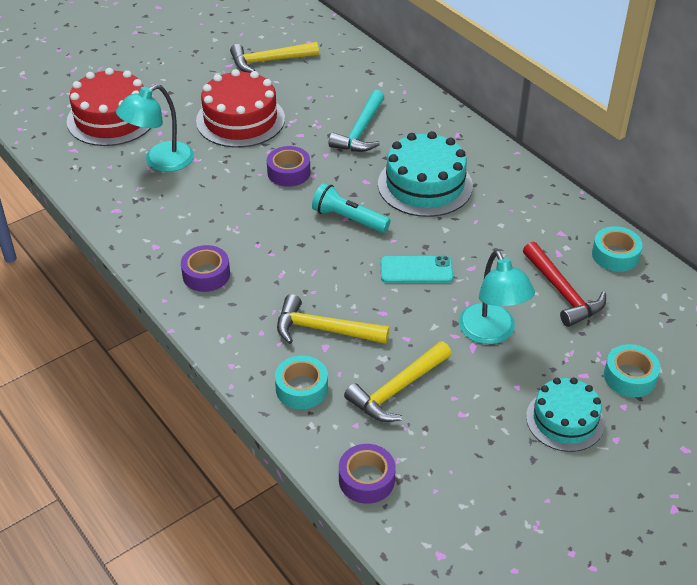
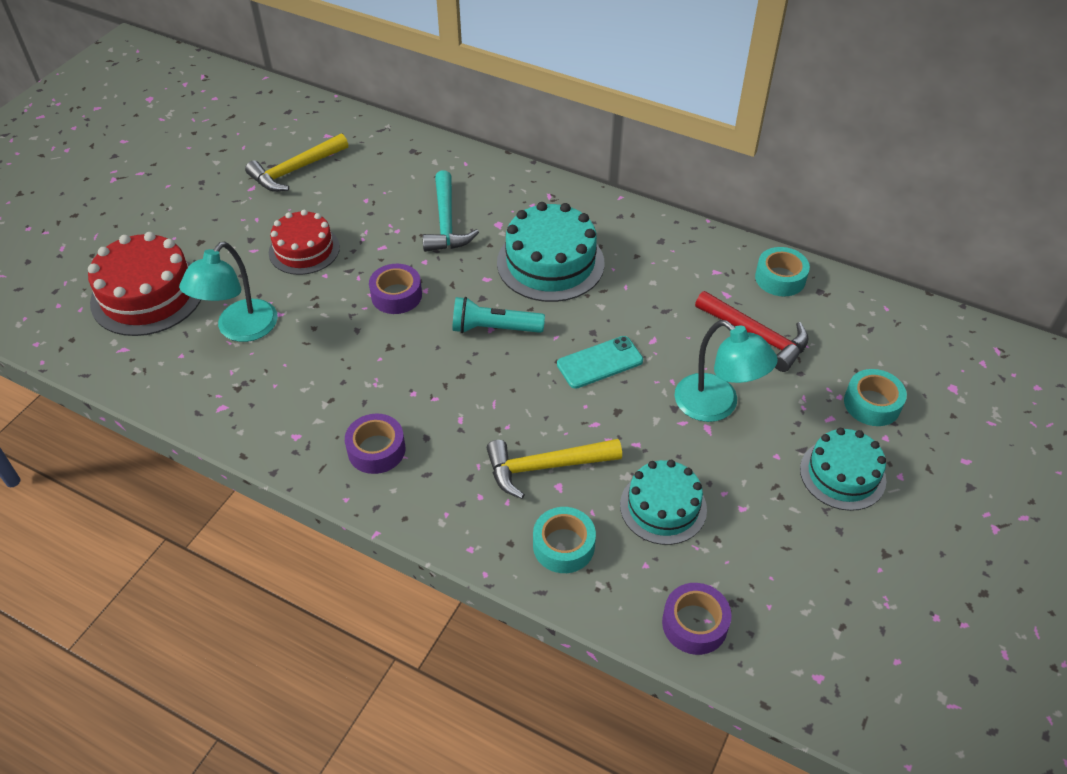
camera: 25 degrees left, 5 degrees up
red cake [196,69,285,148] -> red cake [269,210,340,275], size x0.66
yellow hammer [344,341,451,422] -> turquoise cake [620,460,707,545]

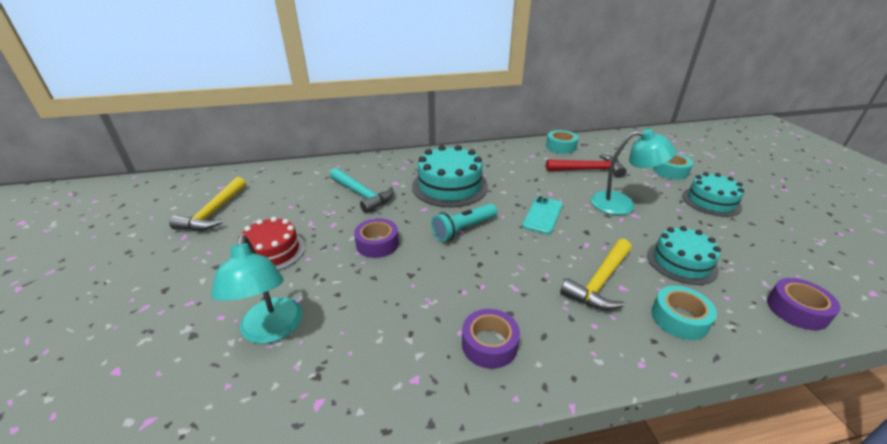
camera: 40 degrees left, 15 degrees down
red cake [88,232,201,336] -> none

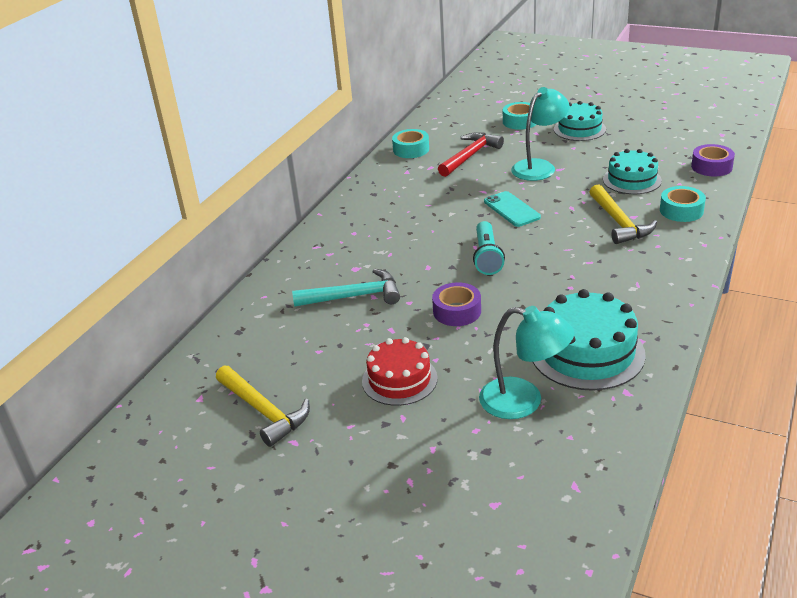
camera: 50 degrees left, 0 degrees up
turquoise cake [412,145,488,207] -> turquoise cake moved to [533,289,646,391]
purple tape [462,309,520,369] -> none

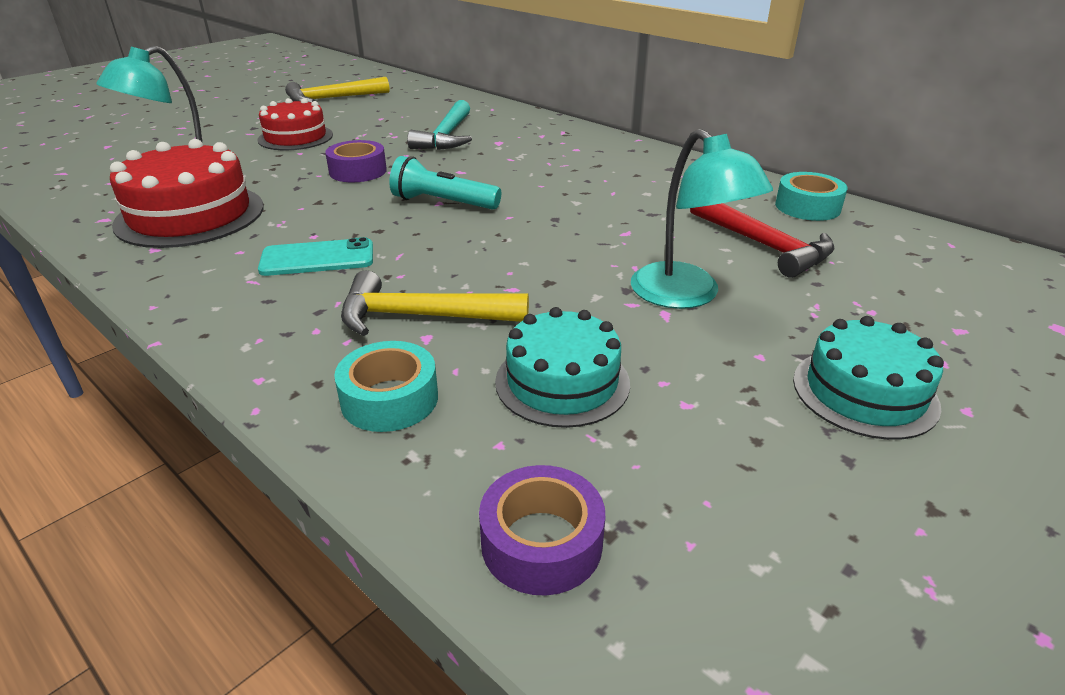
camera: 105 degrees right, 0 degrees up
turquoise phone [484,191,541,227] -> turquoise phone moved to [258,237,373,276]
turquoise tape [503,102,536,130] -> none
turquoise cake [533,289,646,391] -> red cake [110,139,263,248]

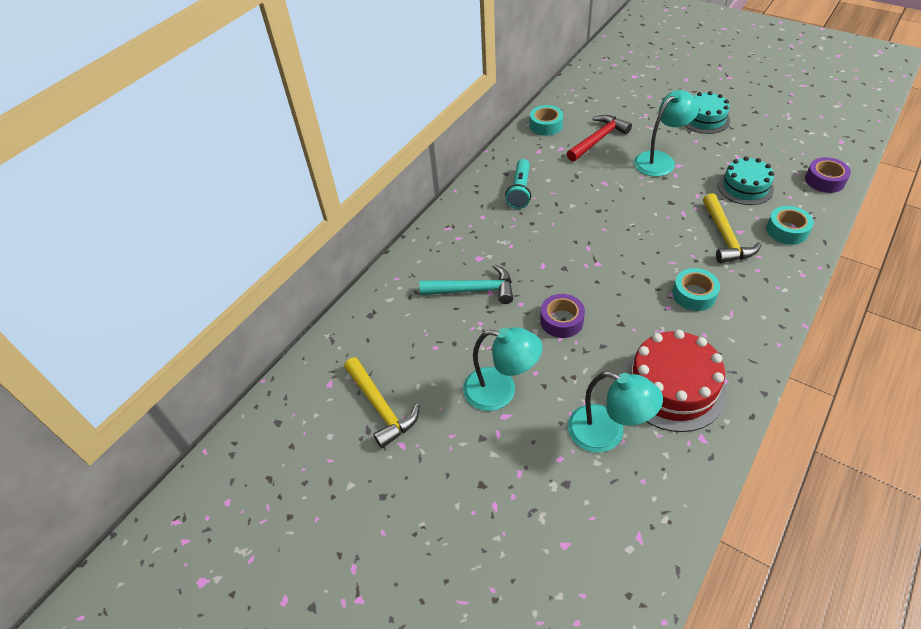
camera: 95 degrees left, 15 degrees up
red cake [257,98,333,150] -> turquoise lamp [463,327,542,411]
turquoise phone [258,237,373,276] -> turquoise tape [672,268,720,311]
turquoise flashlight [389,156,501,210] -> turquoise flashlight moved to [505,159,531,209]

